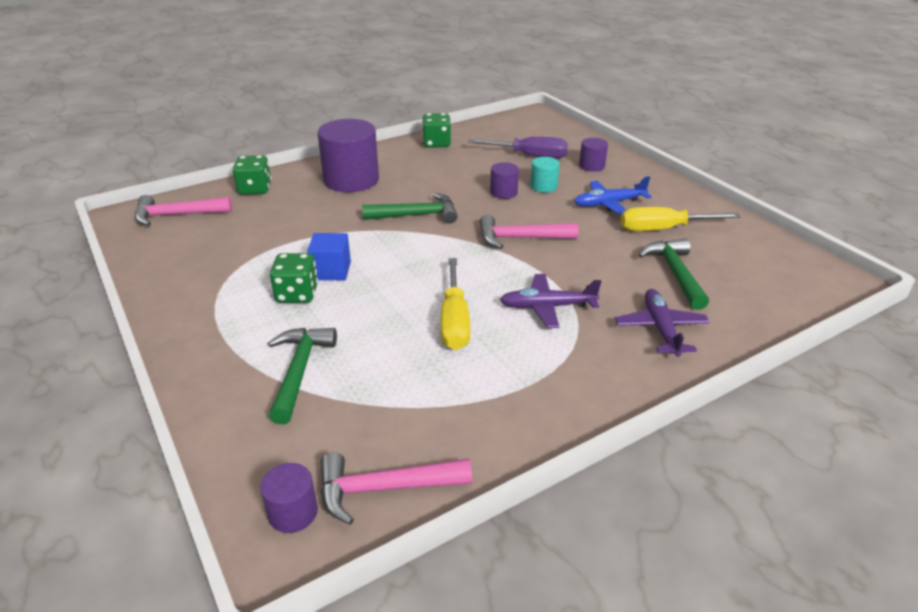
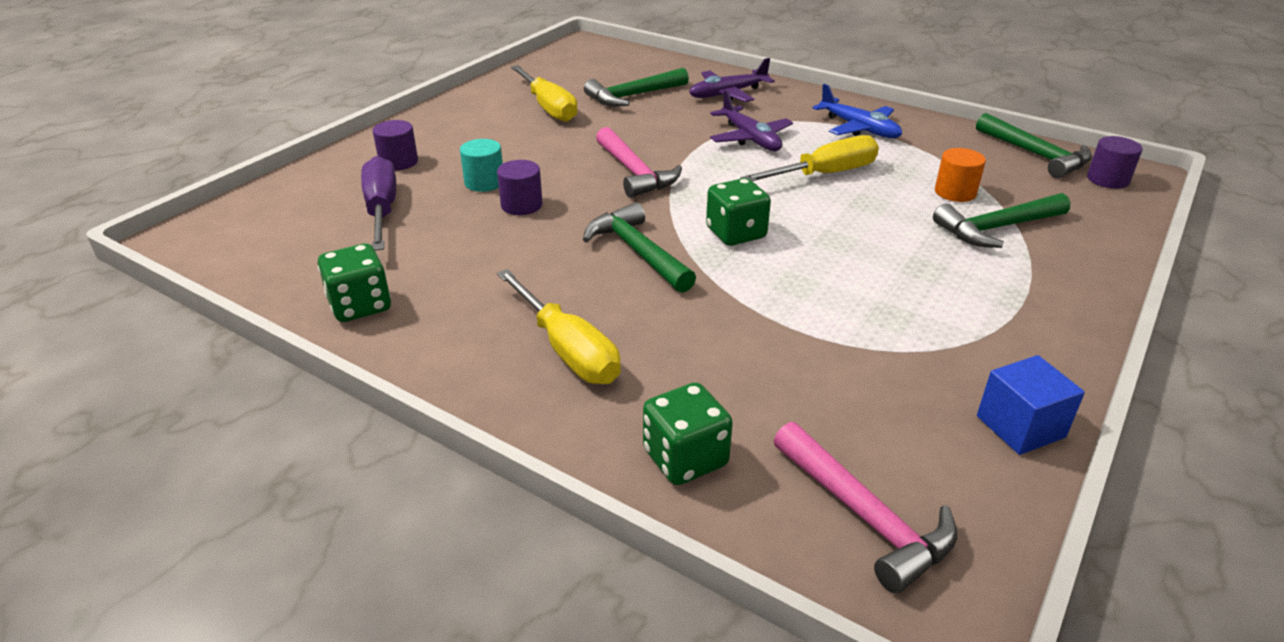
camera: 115 degrees left, 0 degrees up
green dice [270,253,318,303] -> green dice moved to [706,178,771,246]
blue cube [307,233,351,280] -> blue cube moved to [977,355,1085,455]
purple cylinder [317,119,379,192] -> yellow screwdriver [497,269,621,384]
pink hammer [320,452,472,525] -> green hammer [976,113,1092,178]
blue plane [574,176,652,215] -> blue plane moved to [813,84,902,138]
none -> orange cylinder [935,148,986,202]

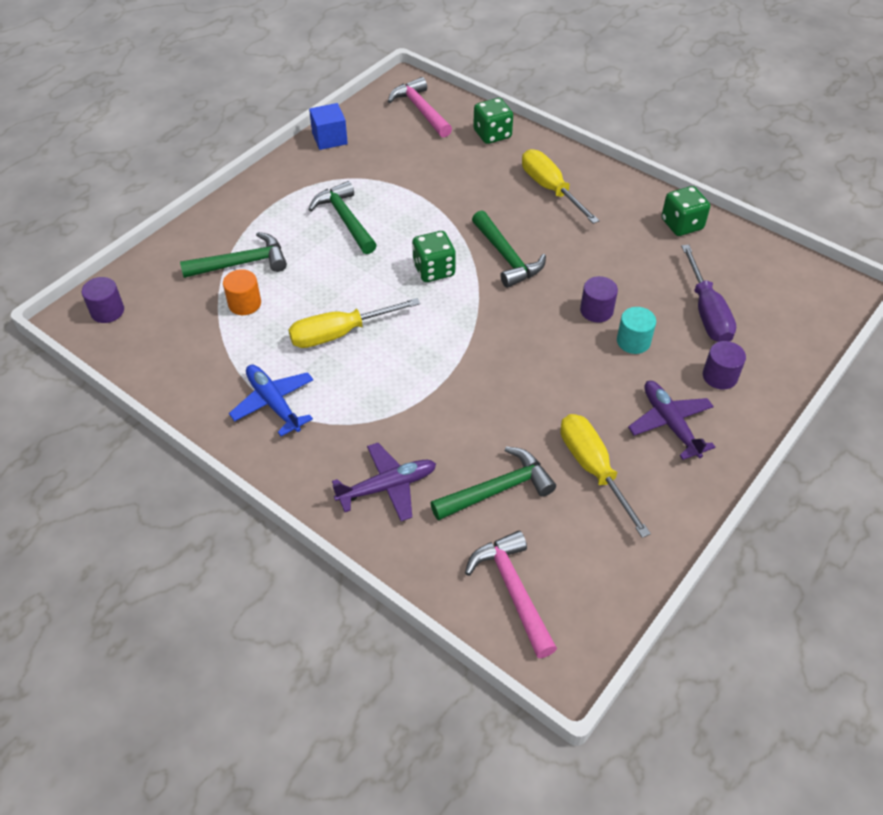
camera: 175 degrees left, 15 degrees up
pink hammer [596,127,682,198] -> pink hammer moved to [465,531,557,658]
purple plane [710,90,793,151] -> purple plane moved to [628,381,715,460]
green hammer [976,113,1092,178] -> green hammer moved to [308,181,377,254]

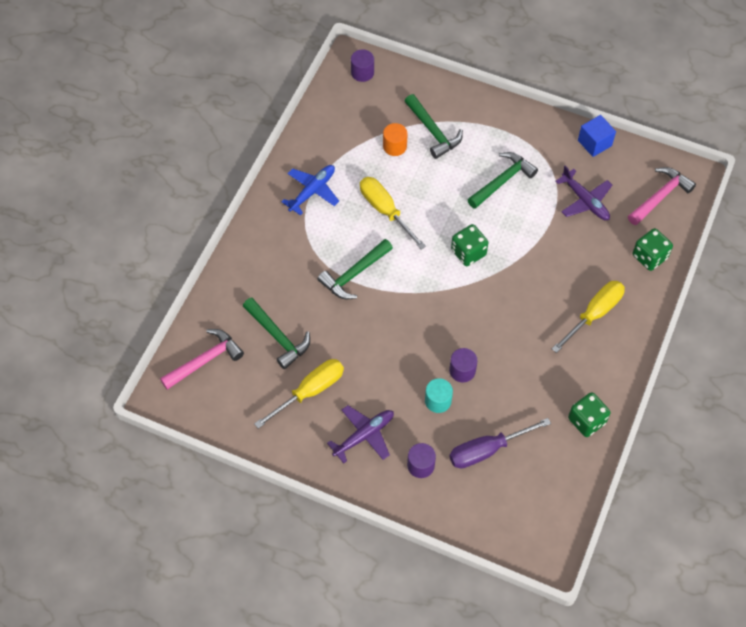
camera: 75 degrees right, 10 degrees up
purple plane [332,443,436,521] -> purple plane moved to [555,166,612,220]
green hammer [472,210,546,288] -> green hammer moved to [317,239,393,299]

